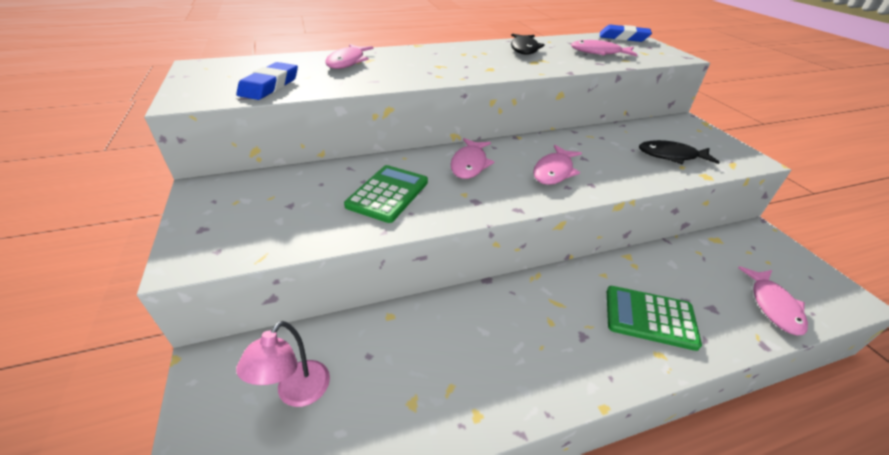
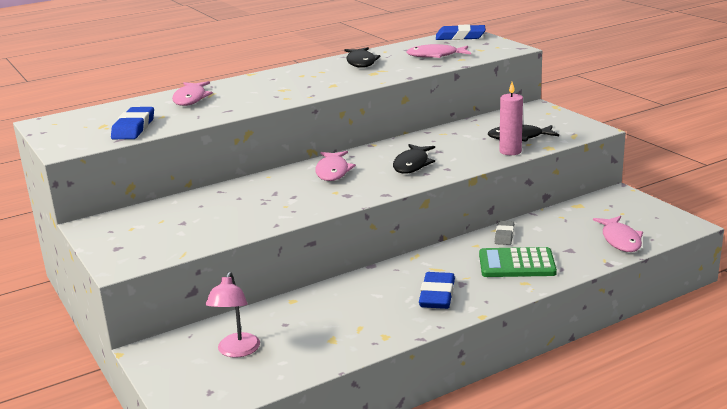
camera: 10 degrees left, 15 degrees down
green calculator [344,165,428,223] -> none
pink fish [533,145,582,185] -> black fish [393,144,435,174]
none -> blue eraser [419,272,455,309]
none -> grey eraser [495,221,514,245]
none -> pink candle [499,82,523,155]

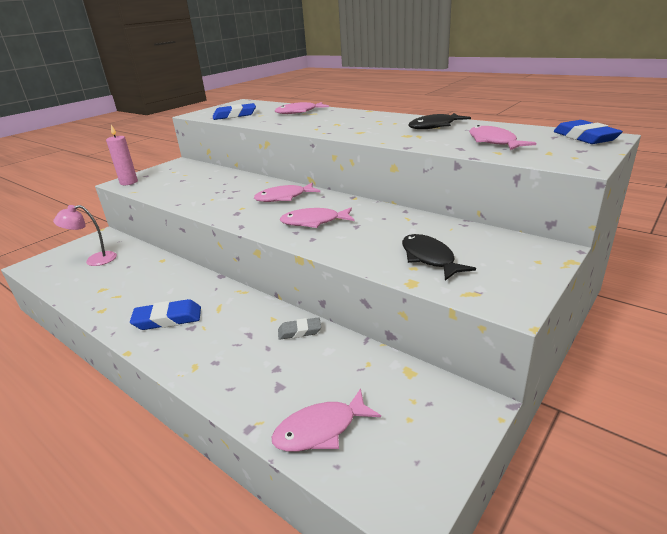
camera: 70 degrees right, 5 degrees up
black fish [393,144,435,174] -> pink fish [280,208,354,228]
green calculator [479,247,557,277] -> none
pink candle [499,82,523,155] -> pink candle moved to [106,125,138,185]

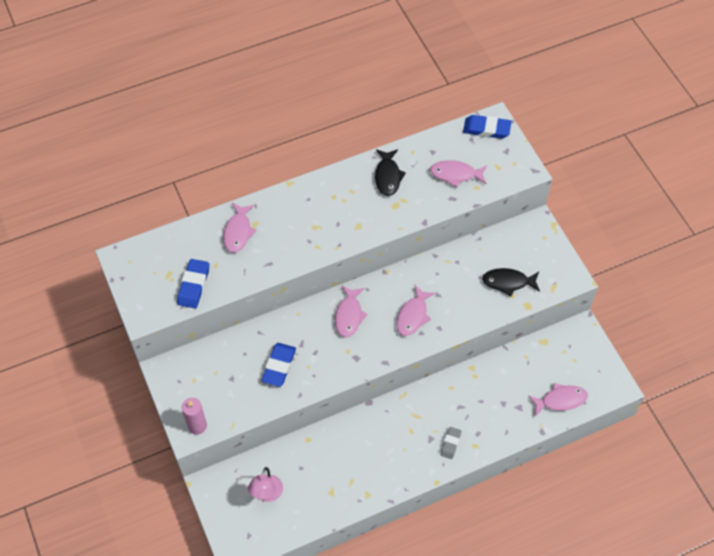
camera: 65 degrees left, 30 degrees up
blue eraser [130,299,201,330] -> blue eraser moved to [261,343,296,387]
pink fish [272,388,381,452] -> pink fish turned 105 degrees counterclockwise [529,383,588,417]
grey eraser [278,317,321,340] -> grey eraser moved to [441,427,461,459]

